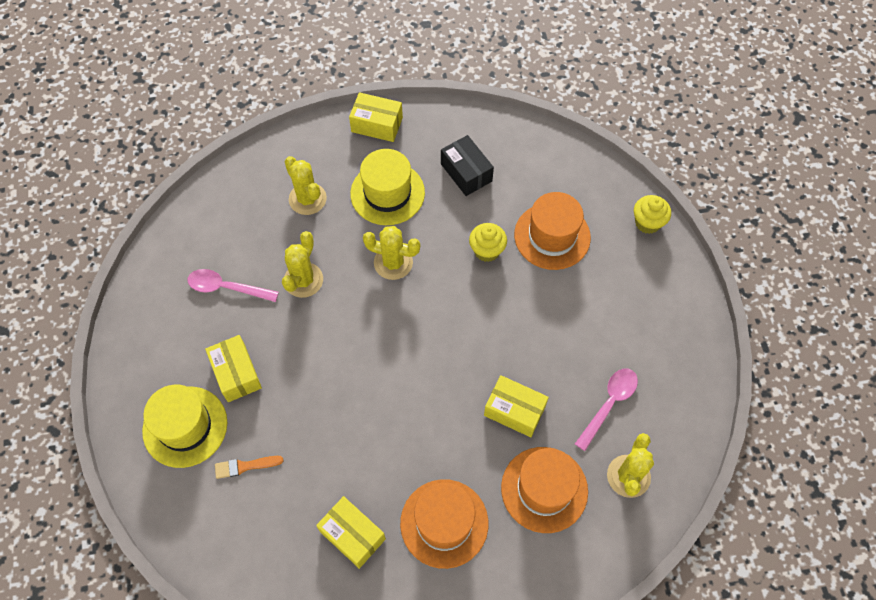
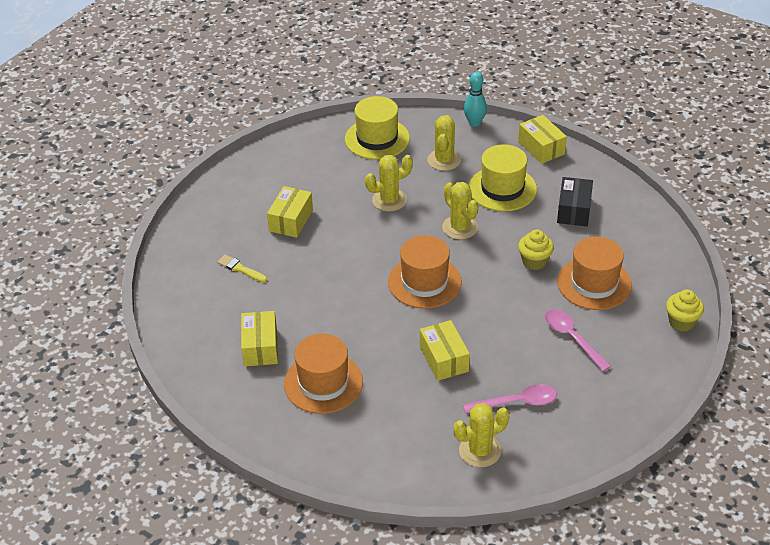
camera: 45 degrees right, 20 degrees down
yellow hat [142,385,227,468] -> yellow hat moved to [345,96,410,160]
pink spoon [187,269,279,302] -> pink spoon moved to [545,309,611,371]
orange brush [215,456,283,479] -> yellow brush [217,254,267,283]
orange hat [501,447,588,533] -> orange hat moved to [388,235,462,309]
none -> turquoise bowling pin [464,72,487,127]

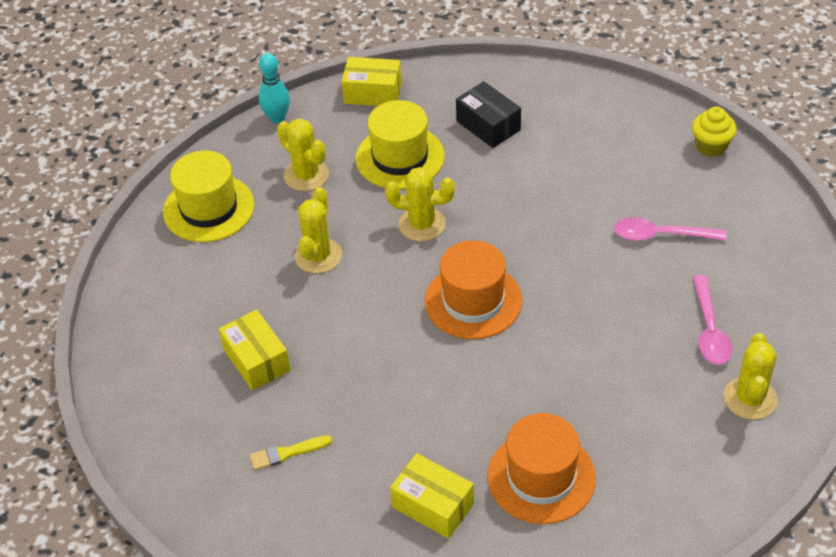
camera: 50 degrees left, 5 degrees up
yellow box [420,320,470,381] -> none
pink spoon [463,384,557,414] -> pink spoon turned 150 degrees clockwise [692,275,732,365]
yellow cupcake [518,230,554,270] -> none
orange hat [557,237,632,310] -> none

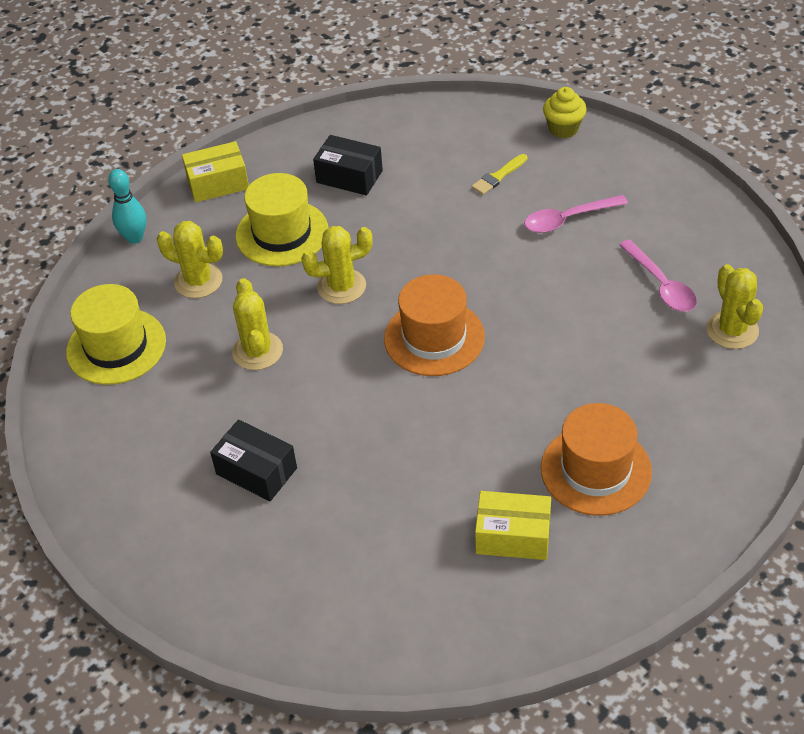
camera: 25 degrees left, 0 degrees up
yellow box [219,309,291,391] -> black box [210,419,297,501]
yellow brush [249,435,332,470] -> yellow brush moved to [471,154,527,195]

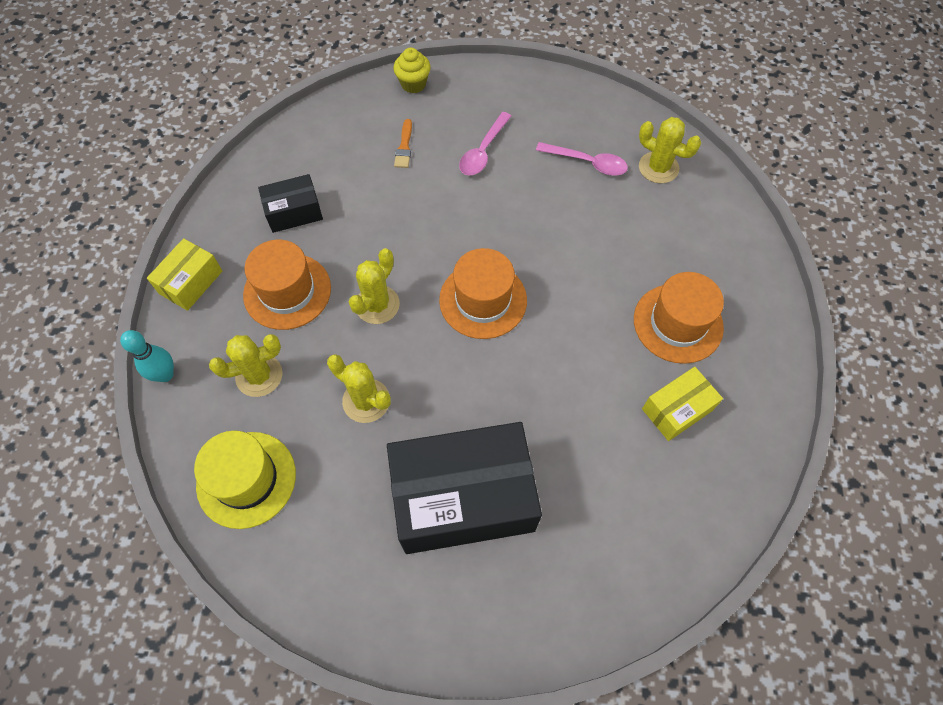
camera: 45 degrees left, 15 degrees up
black box [210,419,297,501] -> black box [387,422,542,554], size x2.08
yellow hat [236,173,328,267] -> orange hat [243,240,331,330]
yellow brush [471,154,527,195] -> orange brush [394,119,412,168]

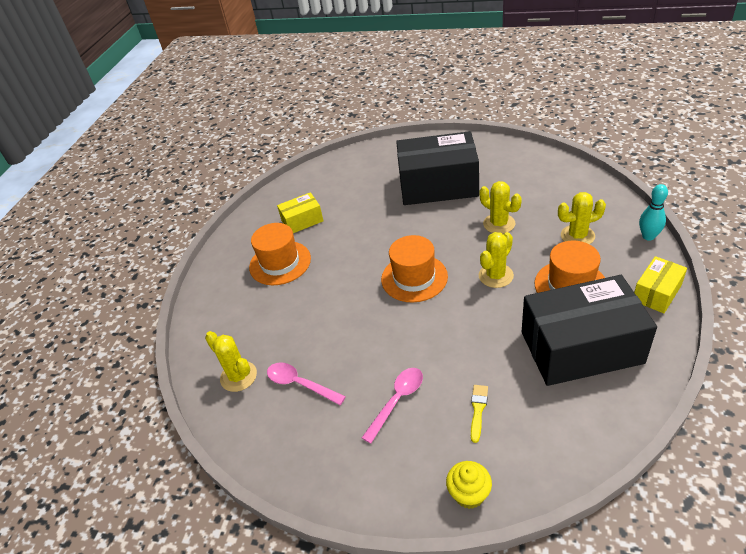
camera: 165 degrees left, 20 degrees down
yellow hat [194,431,296,529] -> none
black box [258,174,323,233] -> black box [522,275,657,386], size x2.08
orange brush [394,119,412,168] -> yellow brush [471,385,488,443]

